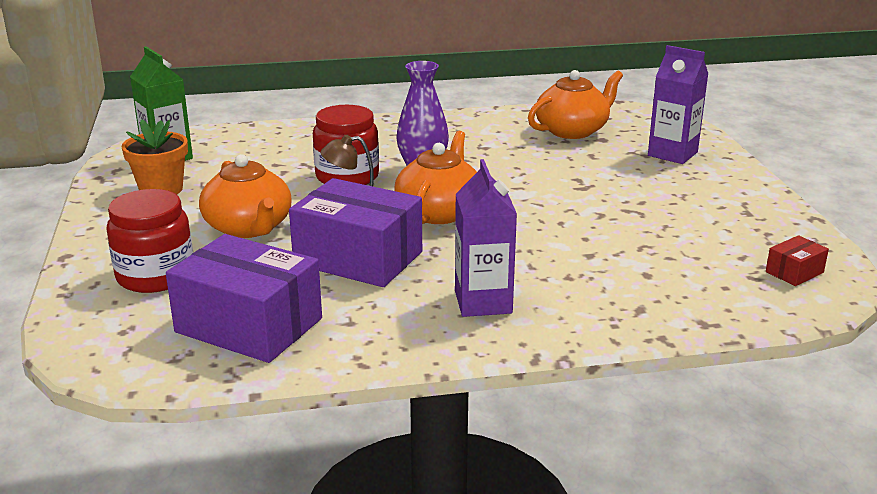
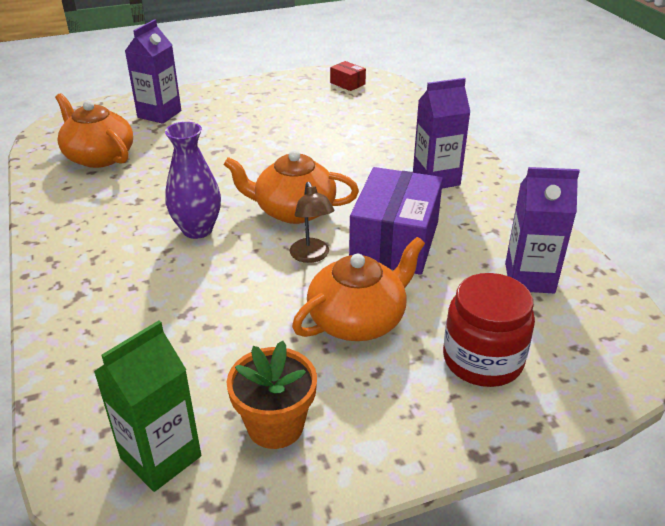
camera: 100 degrees left, 10 degrees up
purple box [166,234,322,363] -> purple carton [505,167,580,293]
red jar [313,105,379,185] -> none

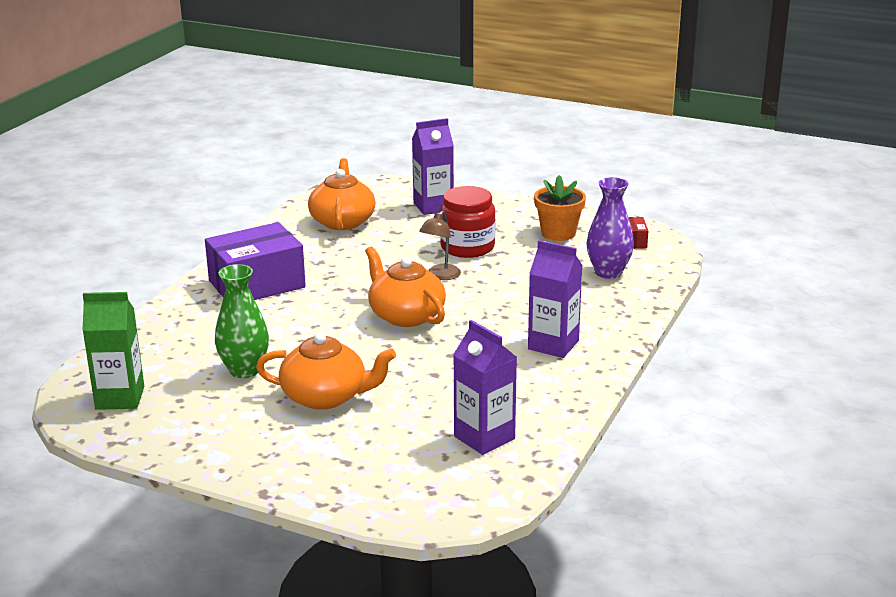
camera: 45 degrees right, 10 degrees down
purple vase [165,122,221,239] -> purple vase moved to [586,177,634,279]
orange flower pot [227,341,317,449] -> orange flower pot moved to [534,175,586,241]
brown lamp [290,182,334,263] -> brown lamp moved to [419,211,461,280]
purple box [349,167,443,275] -> purple box moved to [205,222,306,300]
red jar [443,273,535,387] -> red jar moved to [440,186,496,258]
none -> green vase [215,264,269,378]

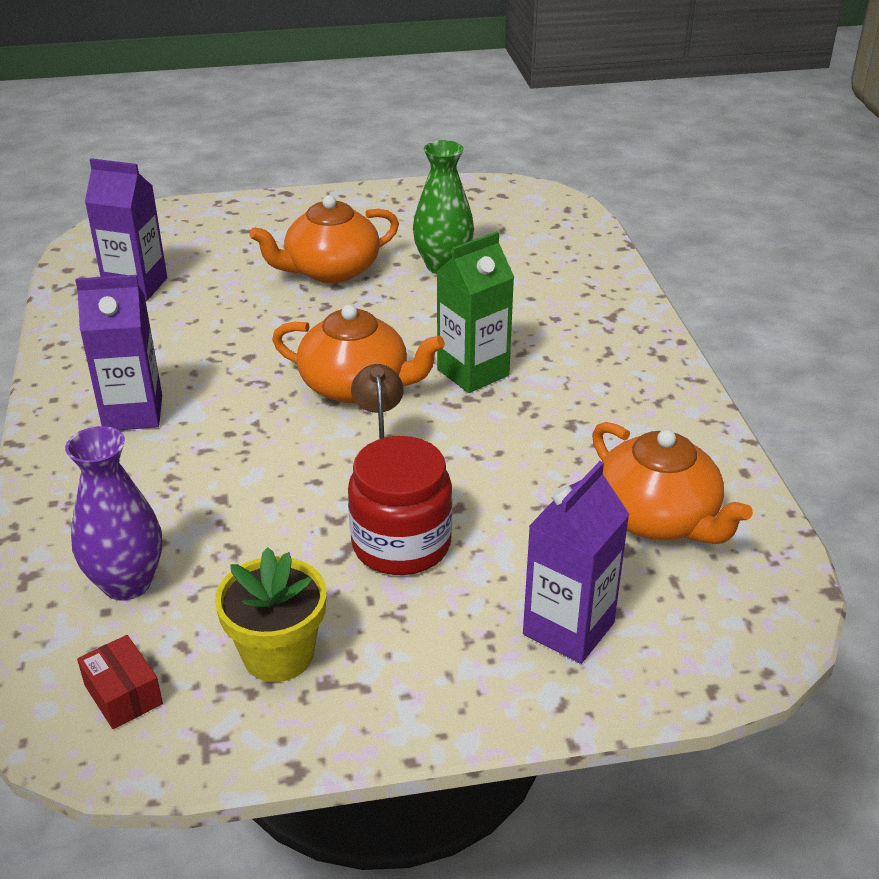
camera: 145 degrees right, 10 degrees up
green carton [82,292,144,410] -> green carton moved to [436,231,514,393]
purple box [205,222,306,300] -> none
orange flower pot [534,175,586,241] -> yellow flower pot [215,547,327,682]

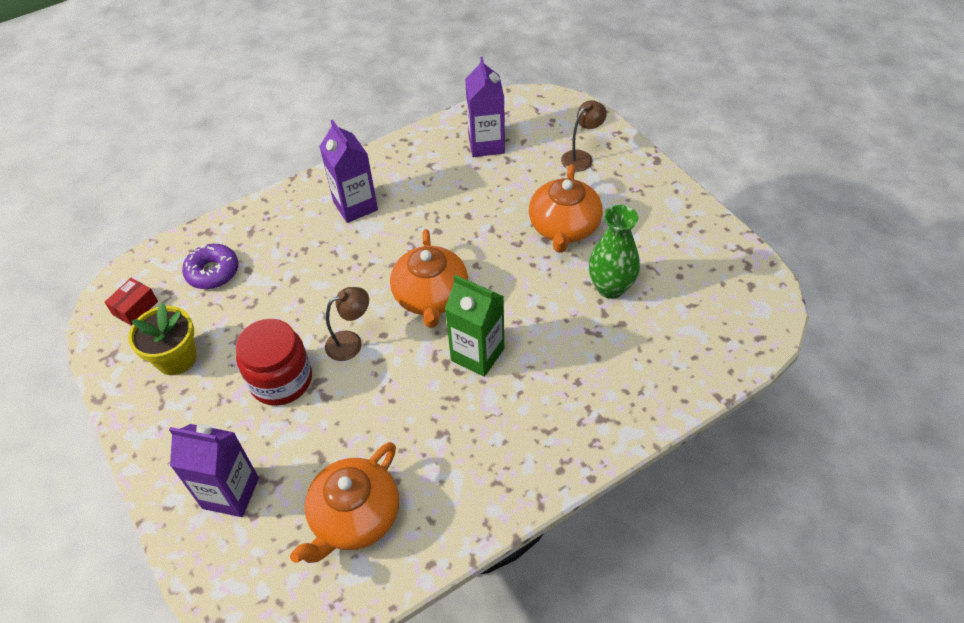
camera: 70 degrees right, 15 degrees up
purple vase [65,426,162,601] -> purple donut [182,244,238,289]
orange teapot [250,195,399,283] -> orange teapot turned 120 degrees counterclockwise [529,164,603,253]
none -> brown lamp [561,100,607,172]

